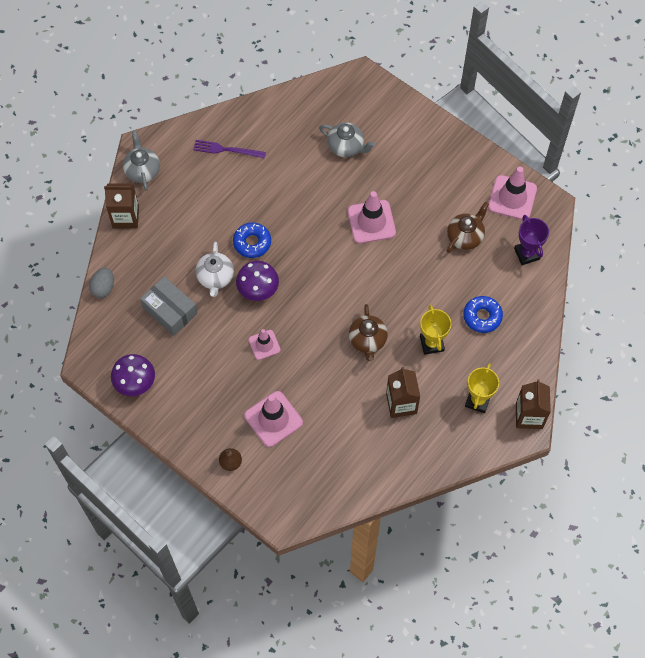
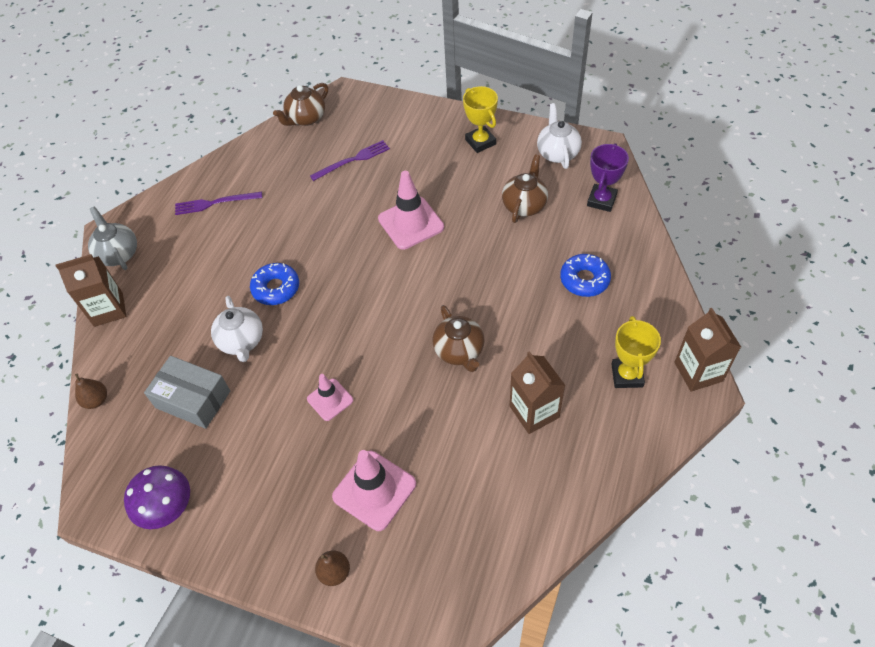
camera: 15 degrees left, 10 degrees down
grey egg [89,268,114,298] -> brown pear [75,373,107,409]
purple mushroom [236,261,279,301] -> none
grey teapot [319,122,376,157] -> purple fork [310,140,390,181]
yellow trophy [420,305,451,355] -> yellow trophy moved to [463,86,498,153]
pink traffic cone [488,167,537,220] -> white teapot [537,103,582,169]
purple trophy [514,215,549,265] -> purple trophy turned 60 degrees clockwise [587,143,629,212]
none -> brown teapot [273,83,328,126]

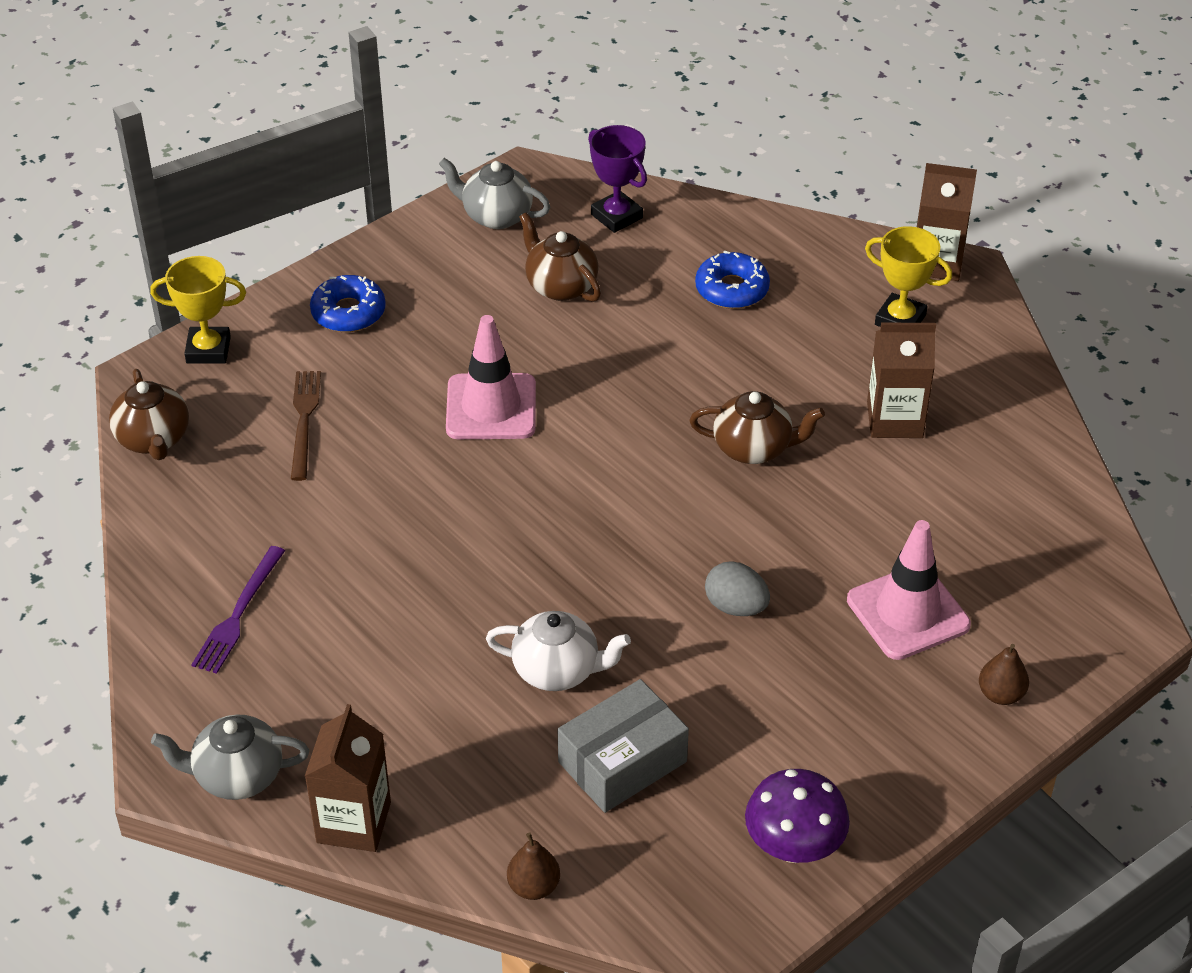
camera: 65 degrees left, 10 degrees down
blue donut [250,263,299,305] -> blue donut moved to [310,275,386,332]
pink traffic cone [307,374,353,421] -> grey egg [705,562,770,616]
purple fork [310,140,390,181] -> brown fork [291,371,321,481]
yellow trophy [463,86,498,153] -> yellow trophy moved to [150,256,246,364]
white teapot [537,103,582,169] -> grey teapot [439,158,550,229]

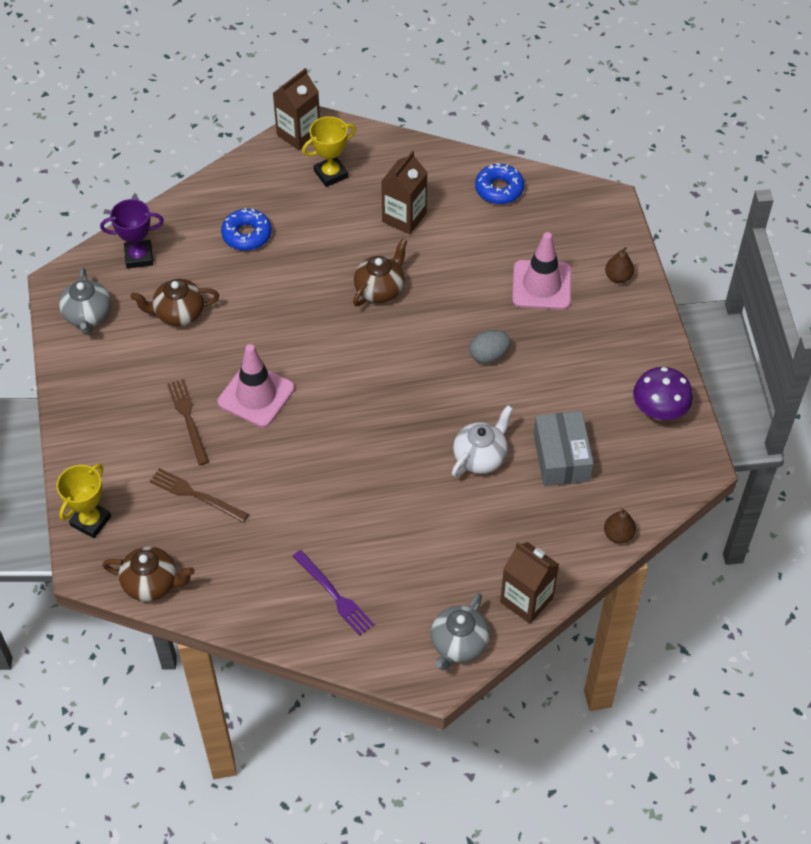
camera: 60 degrees left, 10 degrees up
blue donut [310,275,386,332] -> blue donut moved to [475,163,524,204]
grey teapot [439,158,550,229] -> grey teapot turned 60 degrees counterclockwise [59,268,111,335]
none -> brown fork [167,379,209,465]

